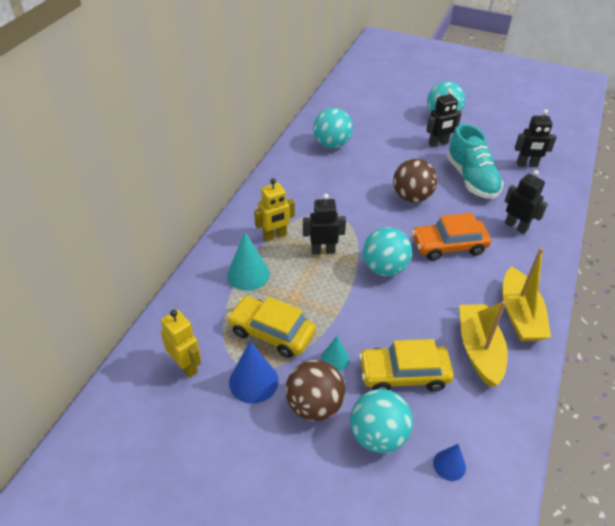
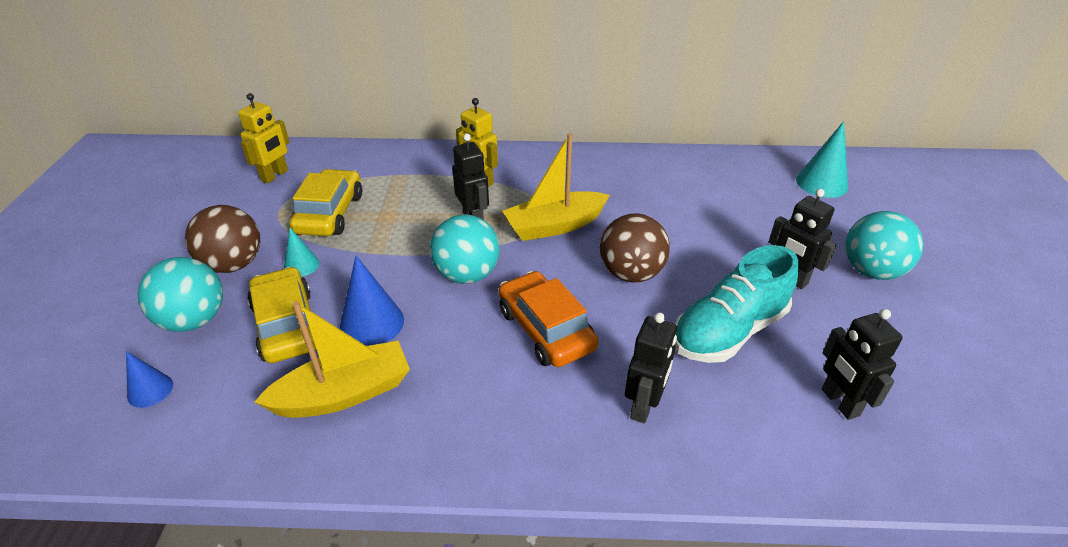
camera: 70 degrees right, 5 degrees down
turquoise cone [227,232,270,291] -> turquoise cone moved to [796,121,848,198]
blue cone [229,341,279,404] -> blue cone moved to [339,256,404,346]
turquoise ball [313,108,353,148] -> none
yellow boat [502,248,551,341] -> yellow boat moved to [503,133,610,241]

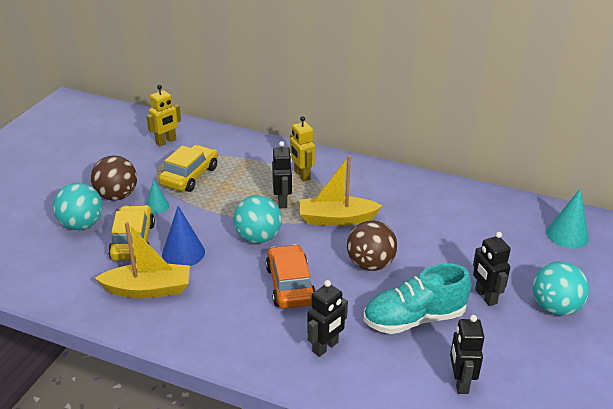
camera: 20 degrees right, 5 degrees down
blue cone [126,351,173,408] -> none

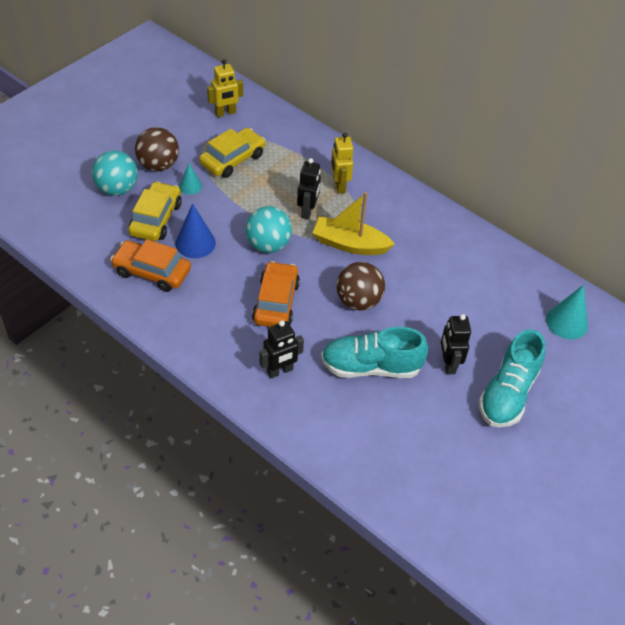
camera: 15 degrees right, 15 degrees up
yellow boat [95,222,190,298] -> orange car [110,239,191,292]
black robot [450,315,485,394] -> none
turquoise ball [532,262,589,316] -> turquoise shoe [479,329,545,427]

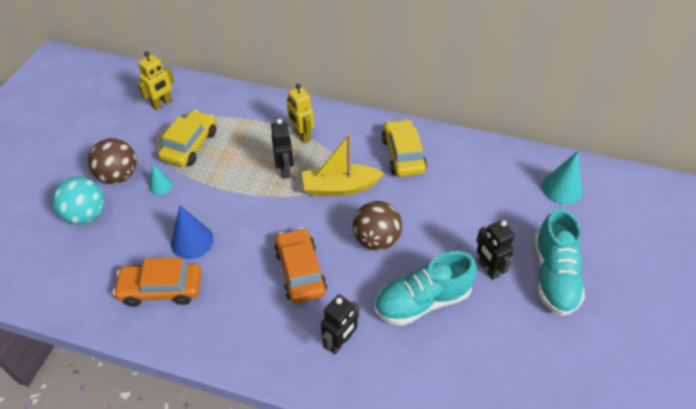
camera: 20 degrees left, 0 degrees up
yellow car [128,181,182,241] -> yellow car moved to [382,119,427,177]
turquoise ball [245,206,292,253] -> none

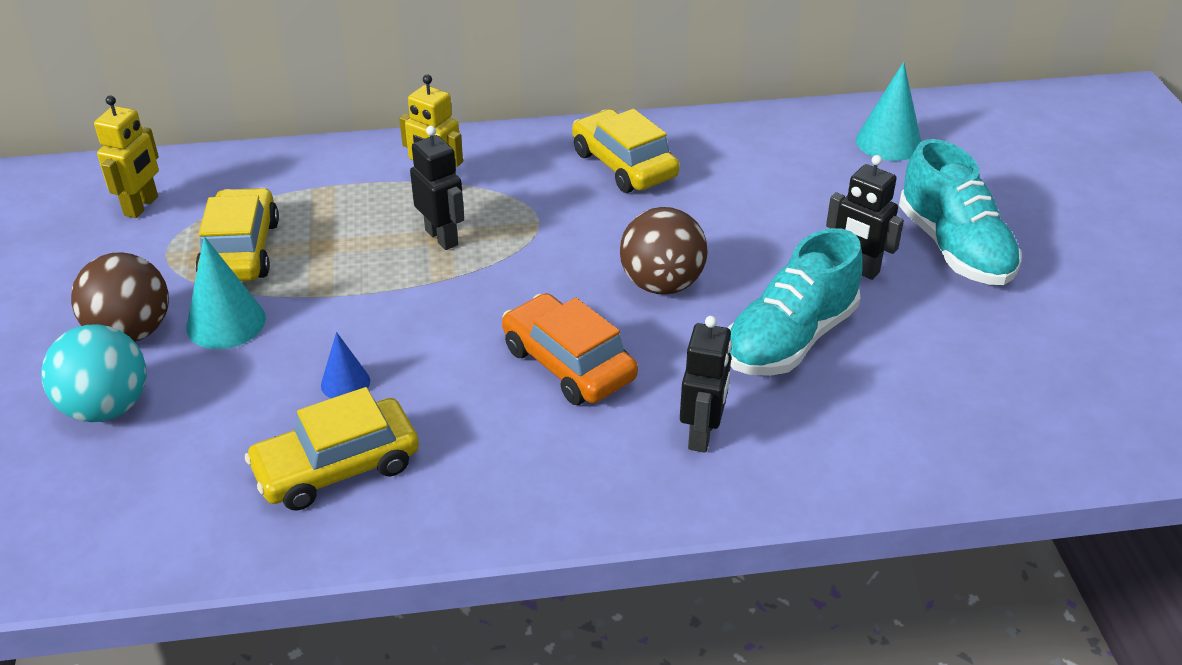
camera: 25 degrees left, 10 degrees down
orange car [113,257,201,307] -> yellow car [245,387,419,511]
turquoise cone [149,164,173,195] -> turquoise cone [186,236,266,349], size x1.67
blue cone [171,205,214,259] -> blue cone [321,332,370,398], size x0.60
yellow boat [302,133,384,196] -> none

